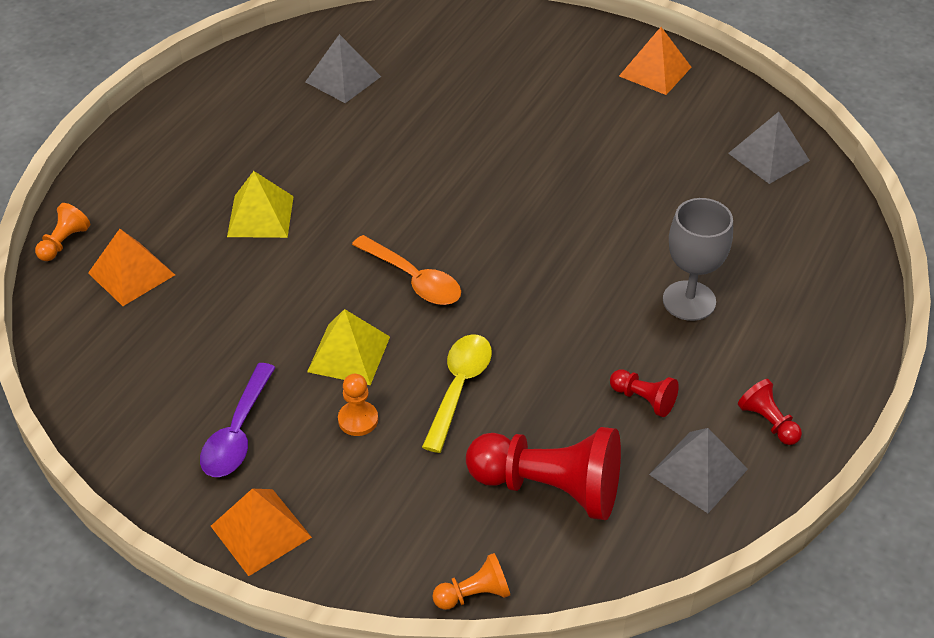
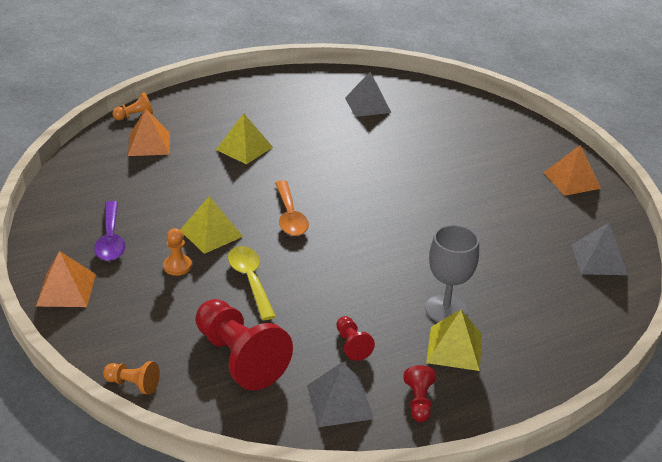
camera: 35 degrees right, 10 degrees down
purple spoon [200,363,276,477] -> purple spoon turned 60 degrees counterclockwise [94,201,126,261]
yellow spoon [422,334,492,453] -> yellow spoon turned 75 degrees counterclockwise [228,246,276,320]
none -> yellow pyramid [426,309,482,371]

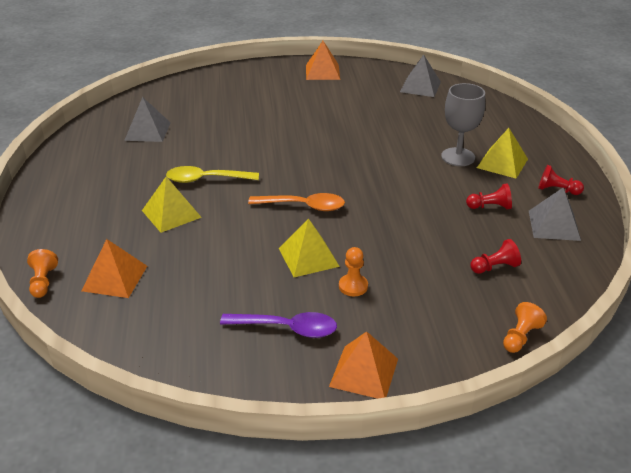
camera: 70 degrees left, 0 degrees up
red pawn [196,299,293,391] -> red pawn [470,239,521,274], size x0.47
yellow spoon [228,246,276,320] -> yellow spoon moved to [166,166,259,183]

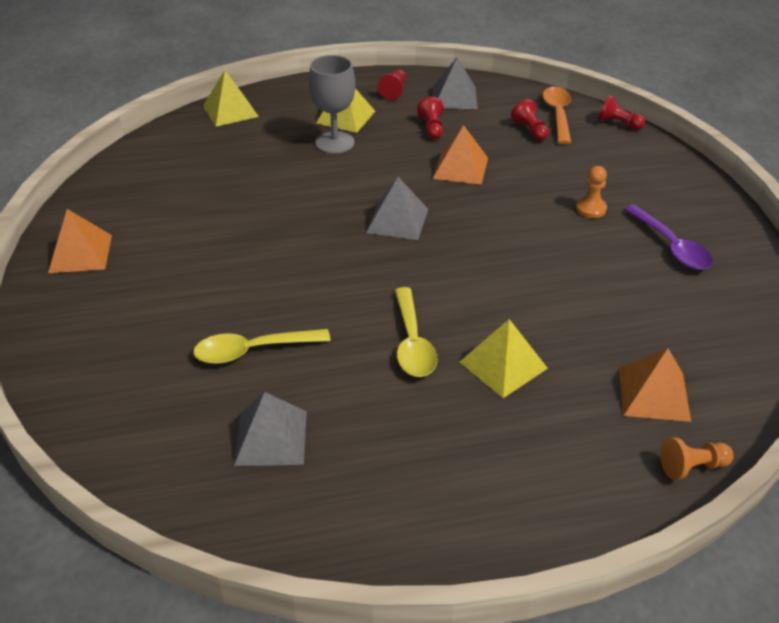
camera: 95 degrees left, 5 degrees up
purple spoon [220,312,337,338] -> purple spoon turned 150 degrees clockwise [624,205,713,270]
orange spoon [248,193,345,211] -> orange spoon moved to [542,87,571,144]
yellow pyramid [279,218,340,277] -> yellow pyramid moved to [203,70,259,127]
orange pyramid [329,331,398,399] -> orange pyramid moved to [433,125,488,185]
grey pyramid [400,54,441,97] -> grey pyramid moved to [366,177,428,240]
orange pawn [503,302,547,353] -> red pawn [598,95,646,130]
none -> yellow spoon [193,329,331,364]

